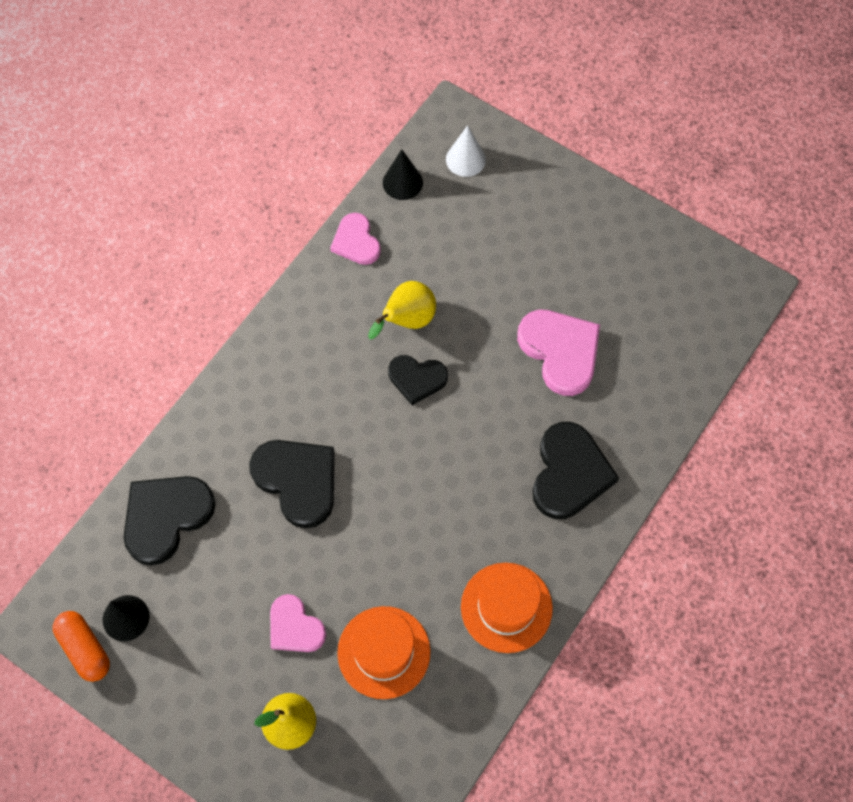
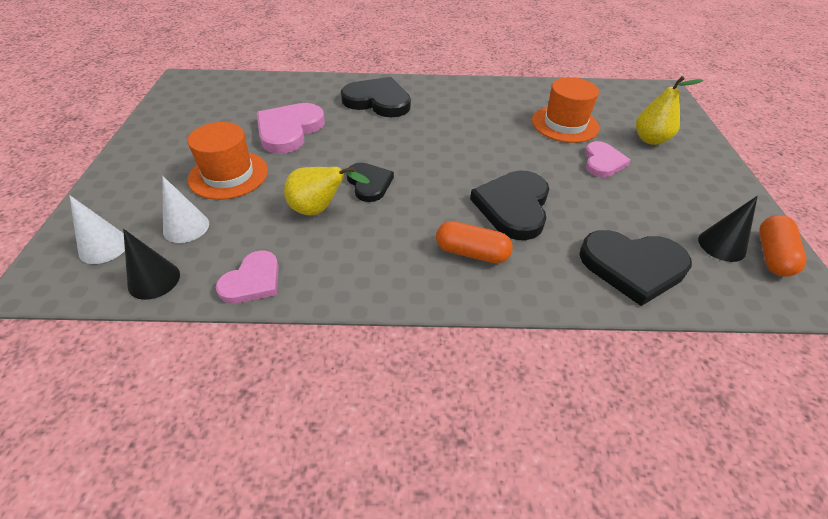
camera: 125 degrees left, 20 degrees down
orange hat [461,563,553,653] -> orange hat moved to [188,122,268,200]
black heart [532,422,619,519] -> black heart turned 45 degrees clockwise [341,77,411,117]
none -> white cone [162,176,209,243]
none -> orange capsule [436,221,513,263]

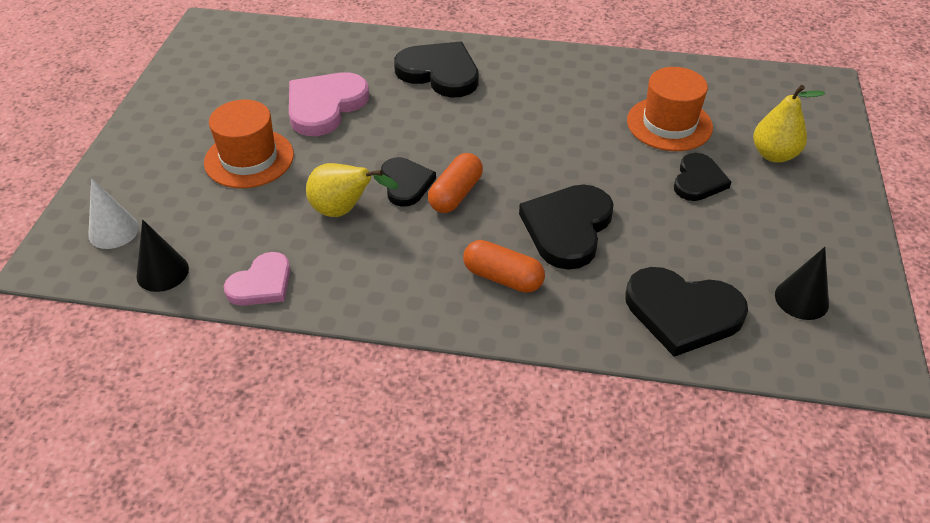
camera: 10 degrees right, 0 degrees up
white cone [162,176,209,243] -> none
pink heart [585,141,631,177] -> black heart [674,153,731,201]
orange capsule [759,215,806,277] -> orange capsule moved to [428,153,483,213]

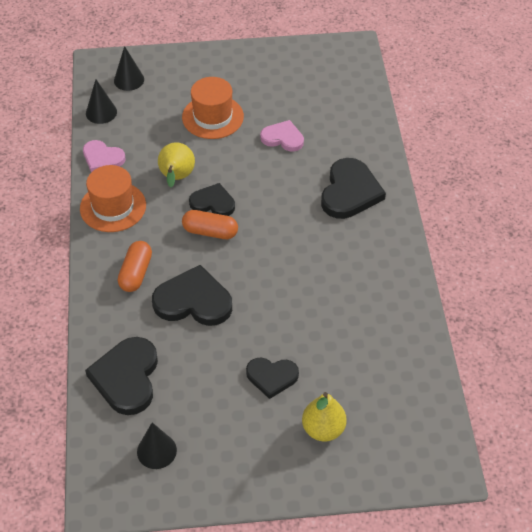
camera: 75 degrees right, 5 degrees up
white cone [88,178,139,249] -> black cone [114,46,144,91]
pink heart [289,72,369,136] -> pink heart [260,120,304,152], size x0.62
black heart [381,157,436,207] -> black heart turned 135 degrees counterclockwise [189,183,235,216]
orange hat [627,67,713,151] -> orange hat moved to [80,165,146,232]

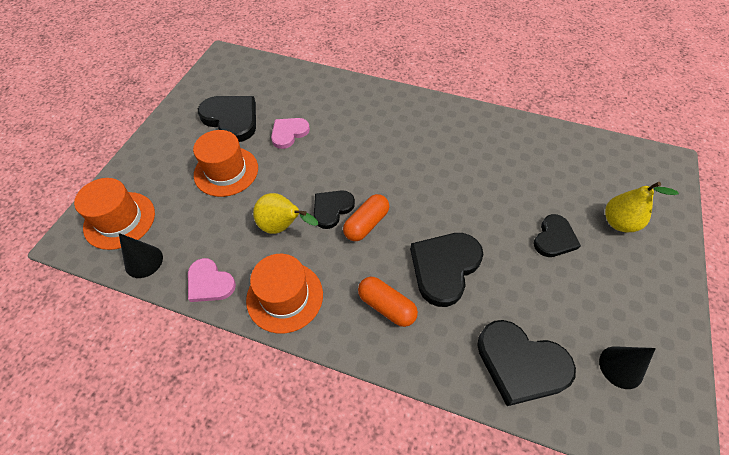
camera: 65 degrees left, 5 degrees up
pink heart [83,140,125,172] -> pink heart turned 75 degrees clockwise [188,258,236,302]
black cone [114,46,144,91] -> orange hat [74,178,155,250]
black heart [321,158,386,219] -> black heart moved to [198,96,256,142]

